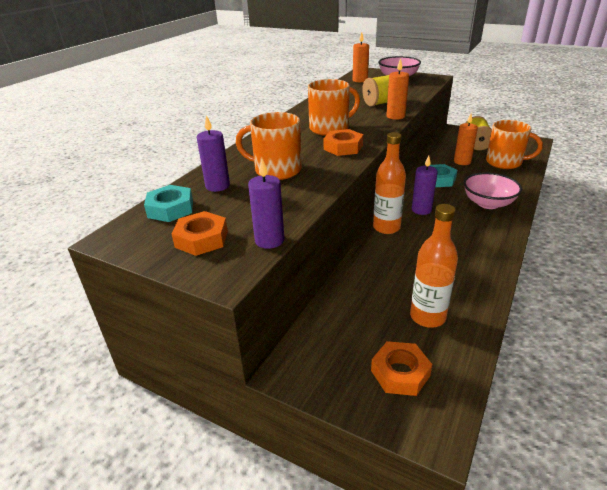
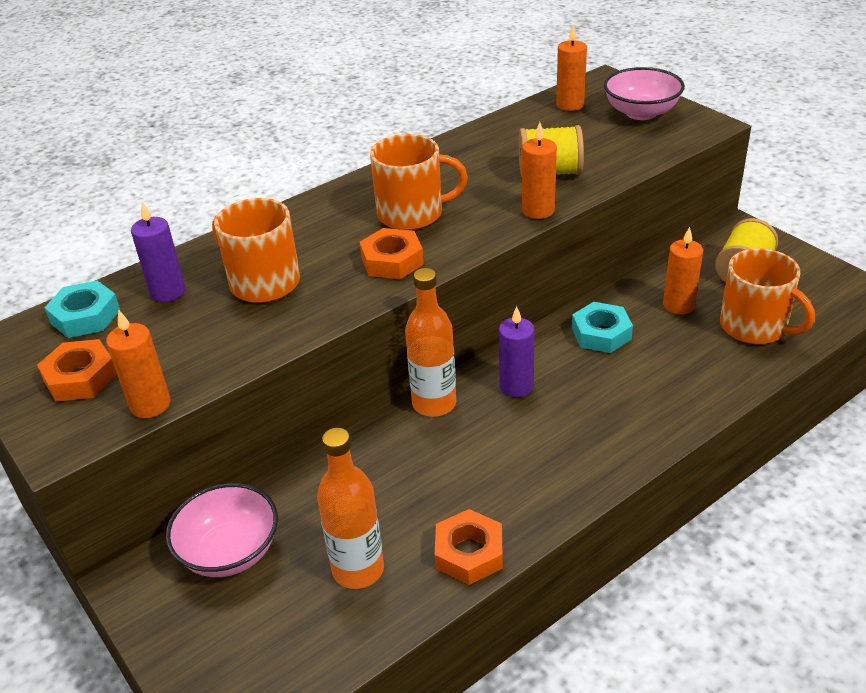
camera: 25 degrees right, 5 degrees up
purple candle [248,159,284,249] -> orange candle [106,309,171,418]
orange nut [371,341,432,396] -> orange nut moved to [435,509,503,585]
pink bowl [463,172,522,209] -> pink bowl moved to [166,483,278,577]

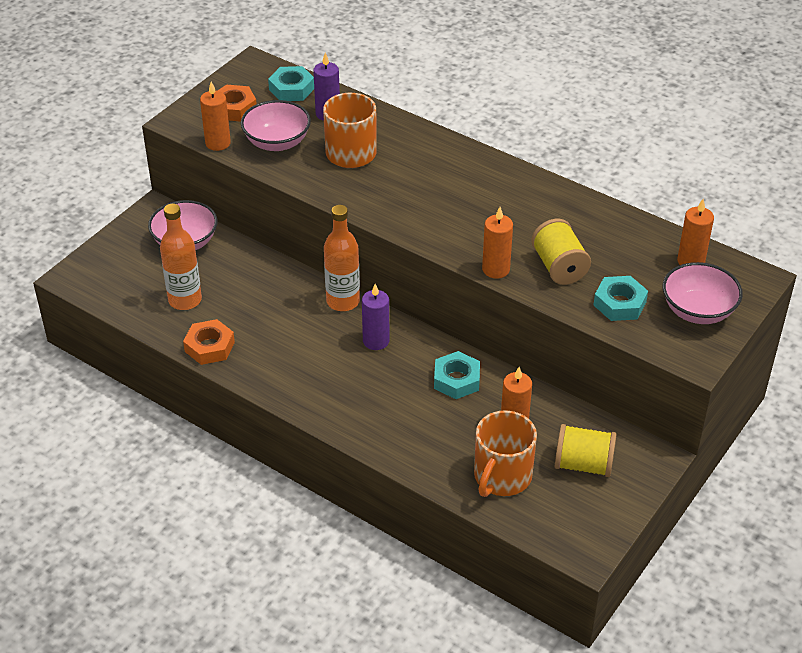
camera: 70 degrees right, 5 degrees up
orange nut [360,228,424,279] -> none
orange mug [370,134,468,230] -> none
none -> pink bowl [241,100,311,151]
none -> turquoise nut [594,276,648,321]

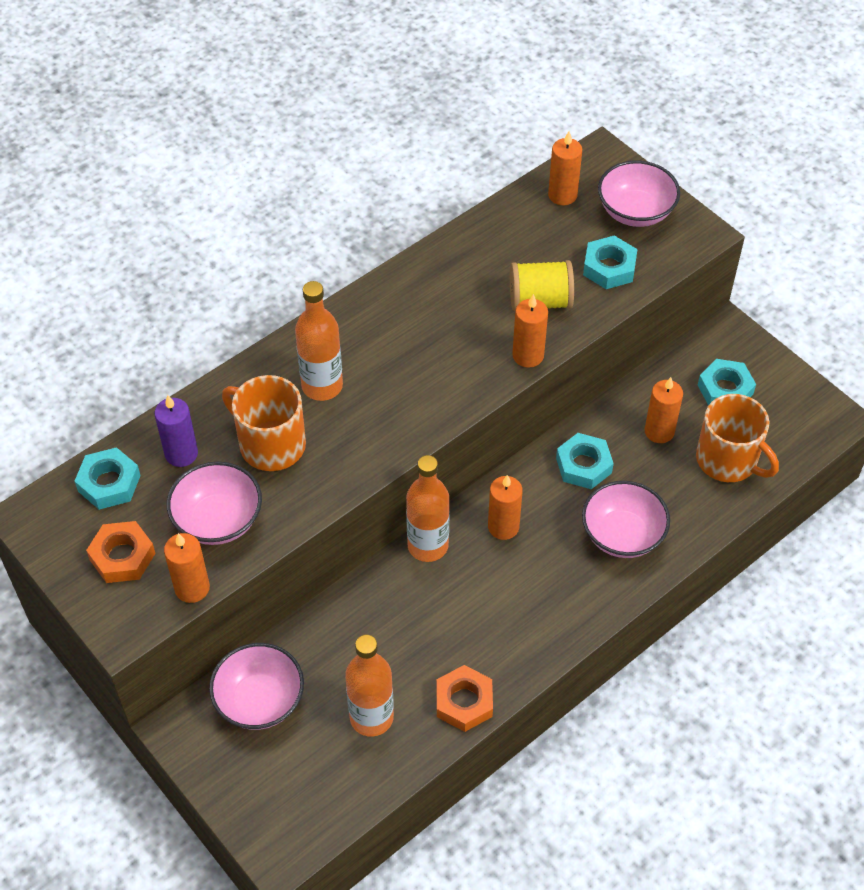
camera: 75 degrees left, 10 degrees up
purple candle [362,284,389,350] -> orange candle [488,475,523,540]
yellow spool [555,424,617,477] -> turquoise nut [698,359,756,406]
none -> orange bottle [295,281,343,401]
none -> pink bowl [582,481,670,558]

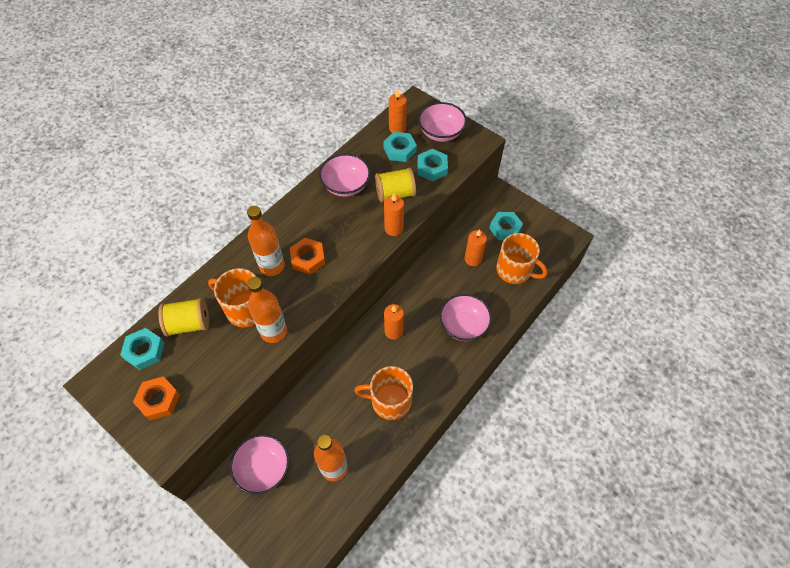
camera: 10 degrees left, 5 degrees up
purple candle [154,395,198,467] -> yellow spool [158,298,209,337]
orange candle [164,533,210,603] -> none
pink bowl [167,462,262,545] -> pink bowl moved to [319,154,370,197]
orange bottle [406,455,450,562] -> orange bottle moved to [247,277,287,343]
orange nut [437,665,493,732] -> orange nut moved to [290,238,325,275]
turquoise nut [556,433,614,489] -> turquoise nut moved to [383,132,417,162]
none -> orange mug [354,366,413,420]

